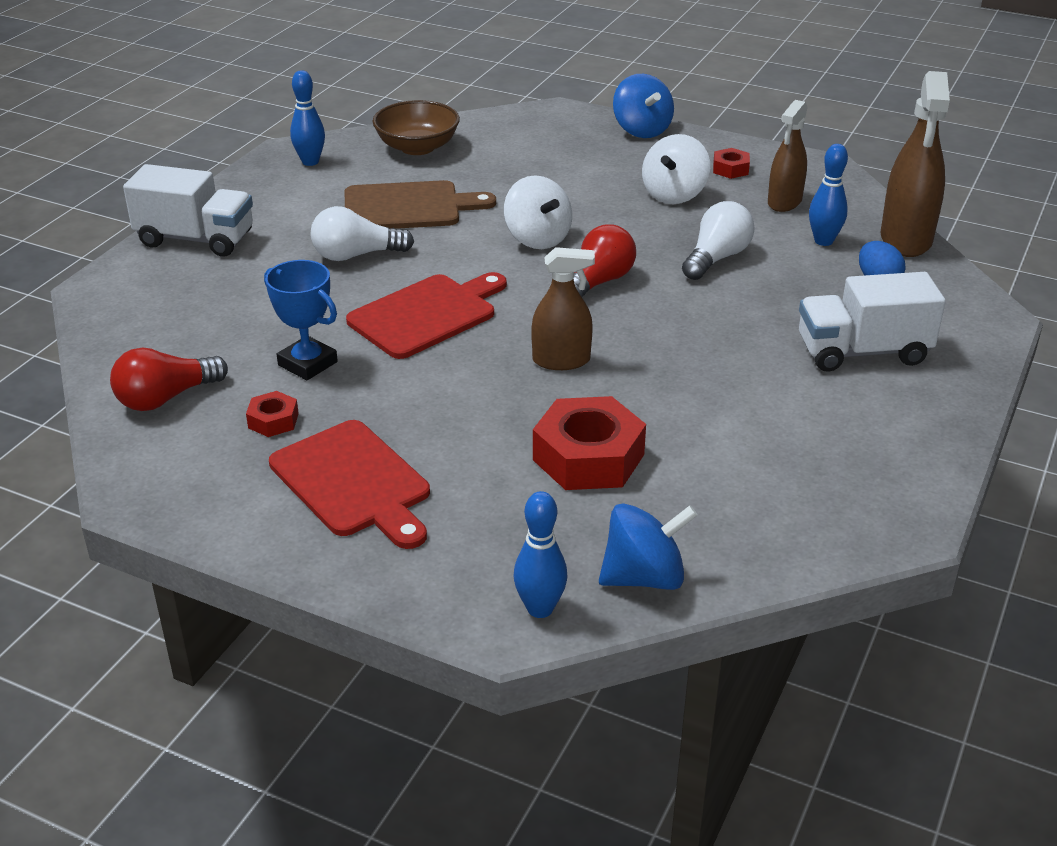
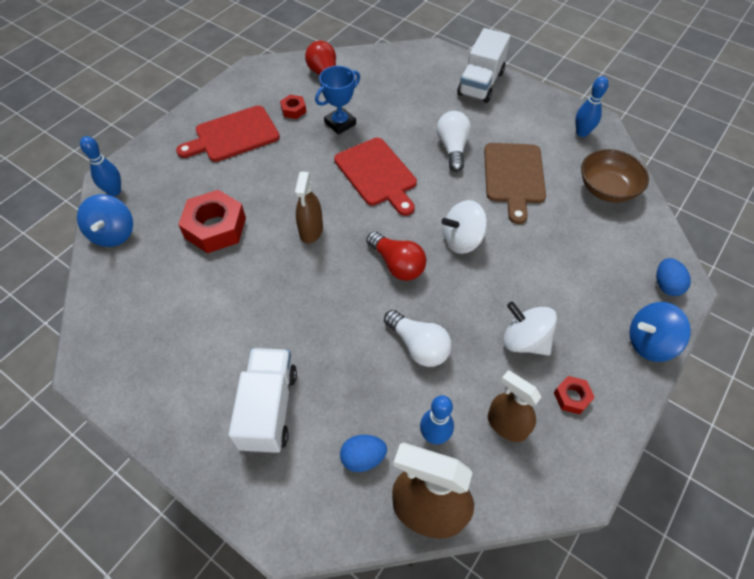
camera: 100 degrees right, 20 degrees up
none -> blue egg [656,258,691,296]

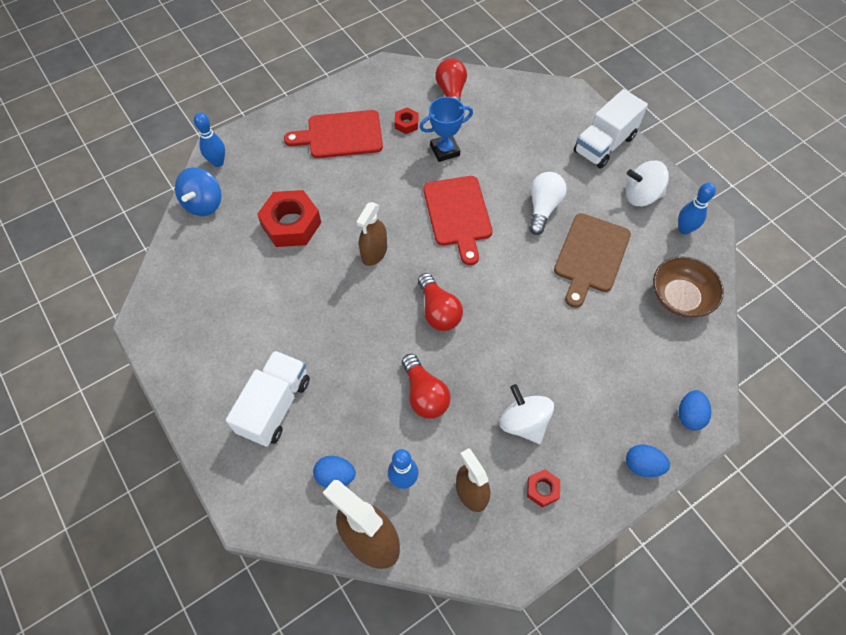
camera: 20 degrees right, 5 degrees up
white light bulb [384,310,452,367] -> red light bulb [402,354,451,419]
white spinning top [441,200,487,254] -> white spinning top moved to [626,161,669,206]
blue spinning top [629,302,691,362] -> blue egg [626,445,670,477]

